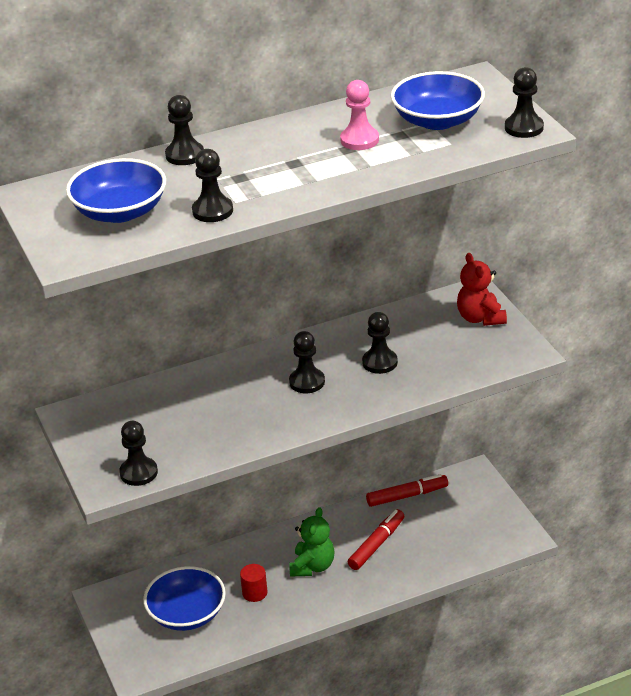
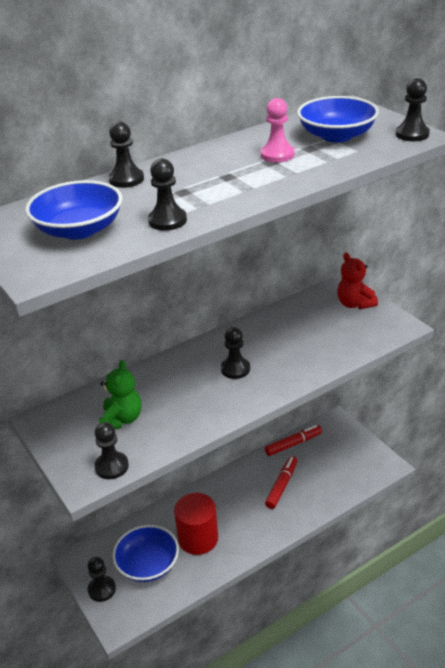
camera: 10 degrees left, 0 degrees up
red cylinder [240,564,267,602] -> red cylinder [174,493,218,555], size x2.03
green teddy bear [289,507,335,577] -> green teddy bear moved to [99,360,141,429]
black pawn [362,312,398,374] -> black pawn moved to [88,557,116,602]

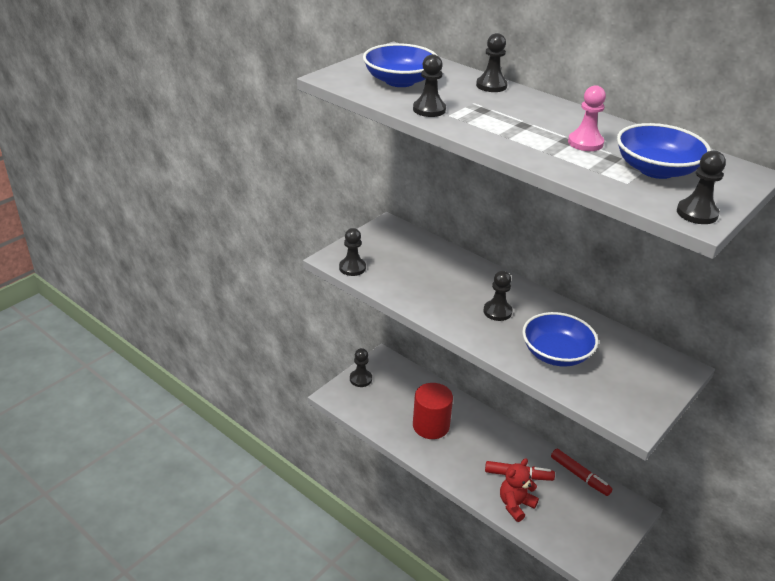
camera: 70 degrees right, 0 degrees up
green teddy bear [99,360,141,429] -> none
blue bowl [112,525,179,582] -> blue bowl moved to [522,312,598,367]
red teddy bear [337,253,378,309] -> red teddy bear moved to [500,458,539,522]

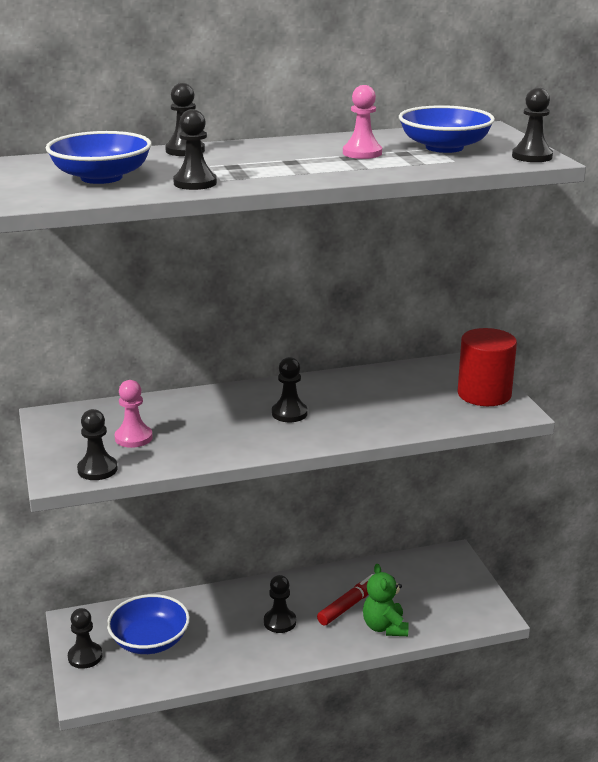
camera: 55 degrees left, 10 degrees down
red cylinder [413,383,453,439] -> red cylinder moved to [458,328,517,406]
red teddy bear [500,458,539,522] -> green teddy bear [363,564,409,636]
blue bowl [522,312,598,367] -> blue bowl moved to [107,594,190,654]
red marker [551,449,613,496] -> none
none -> pink pawn [115,380,153,448]
none -> black pawn [264,575,296,633]

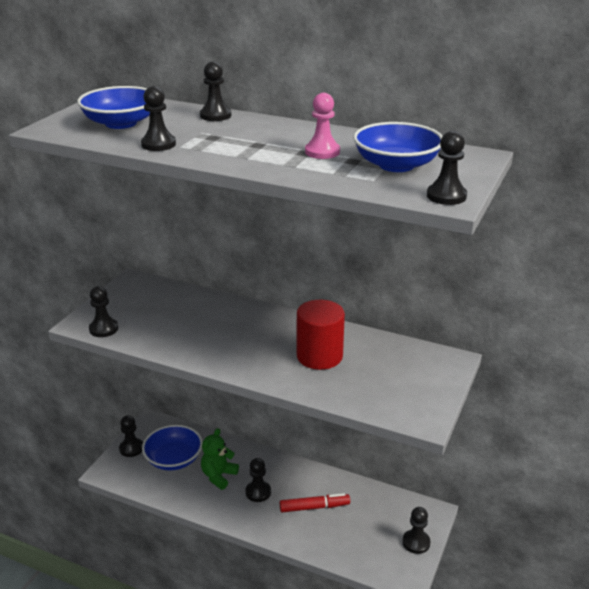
camera: 40 degrees right, 5 degrees up
pink pawn [115,380,153,448] -> none
black pawn [272,357,308,422] -> black pawn moved to [402,507,430,554]
green teddy bear [363,564,409,636] -> green teddy bear moved to [201,428,239,490]
red cylinder [458,328,517,406] -> red cylinder moved to [297,300,345,370]

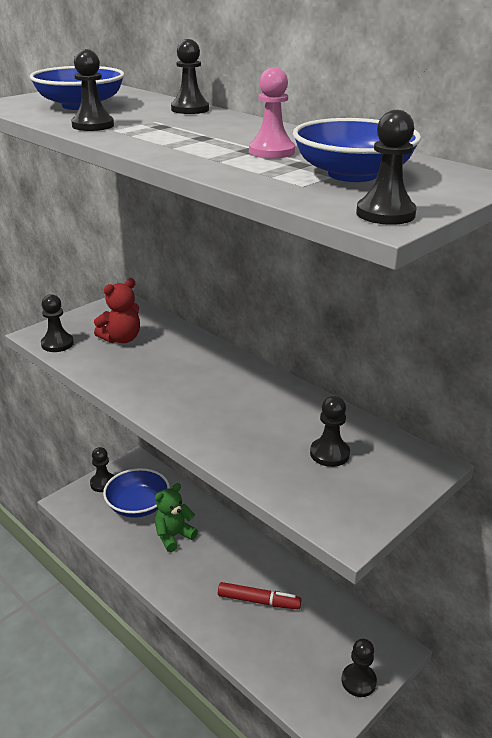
camera: 20 degrees right, 0 degrees up
black pawn [245,458,271,502] -> black pawn moved to [310,396,350,467]
red cylinder [297,300,345,370] -> none
none -> red teddy bear [94,278,140,343]

